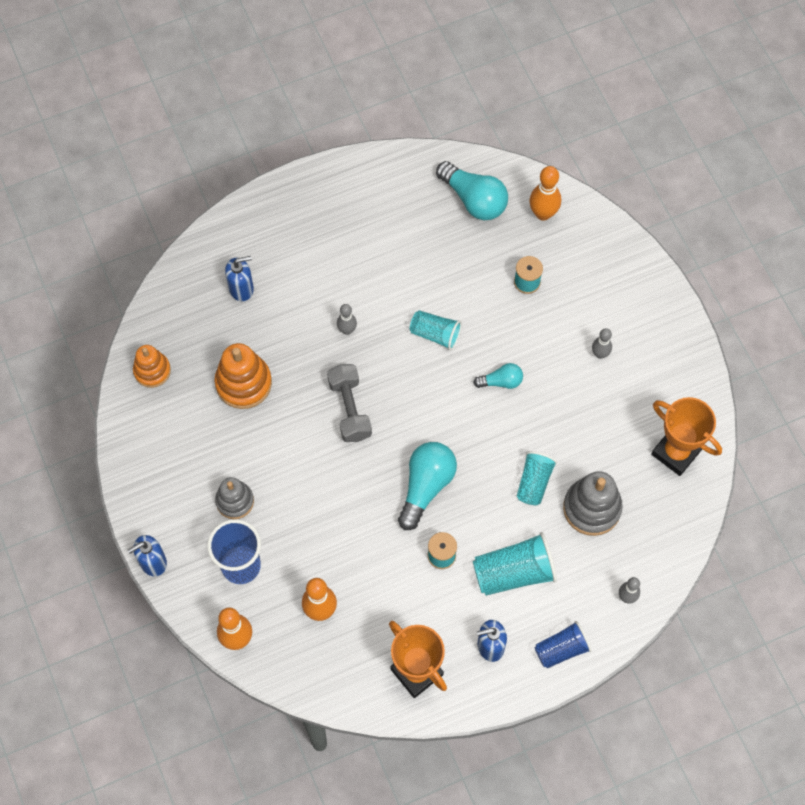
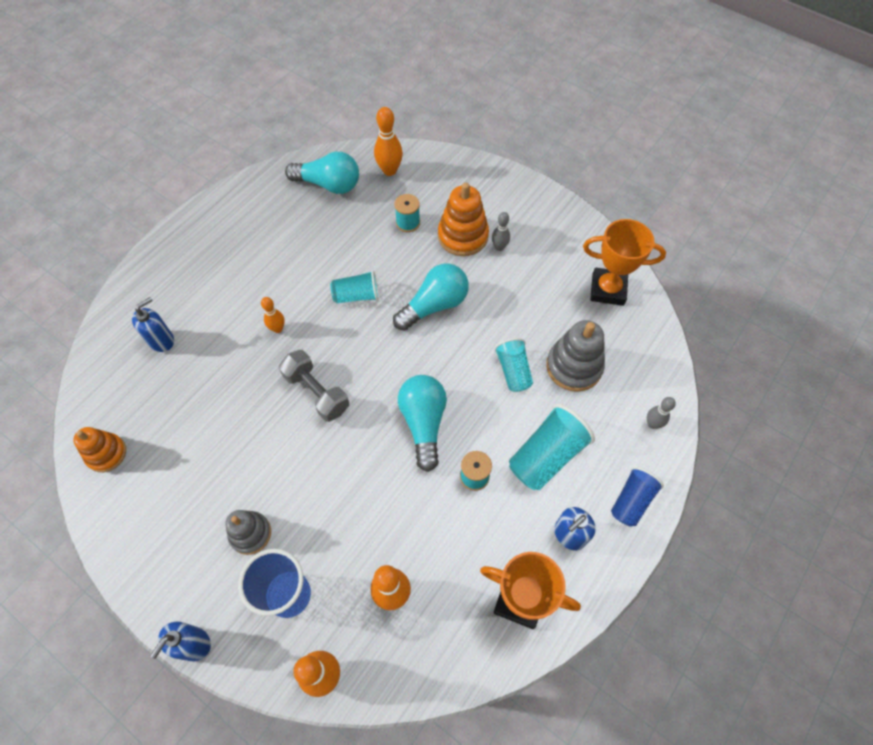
camera: 30 degrees left, 5 degrees down
orange stacking toy [214,343,272,409] -> orange stacking toy moved to [438,183,489,256]
grey bowling pin [337,304,357,335] -> orange bowling pin [261,297,285,333]
turquoise light bulb [473,363,523,389] -> turquoise light bulb [393,263,469,331], size x1.81

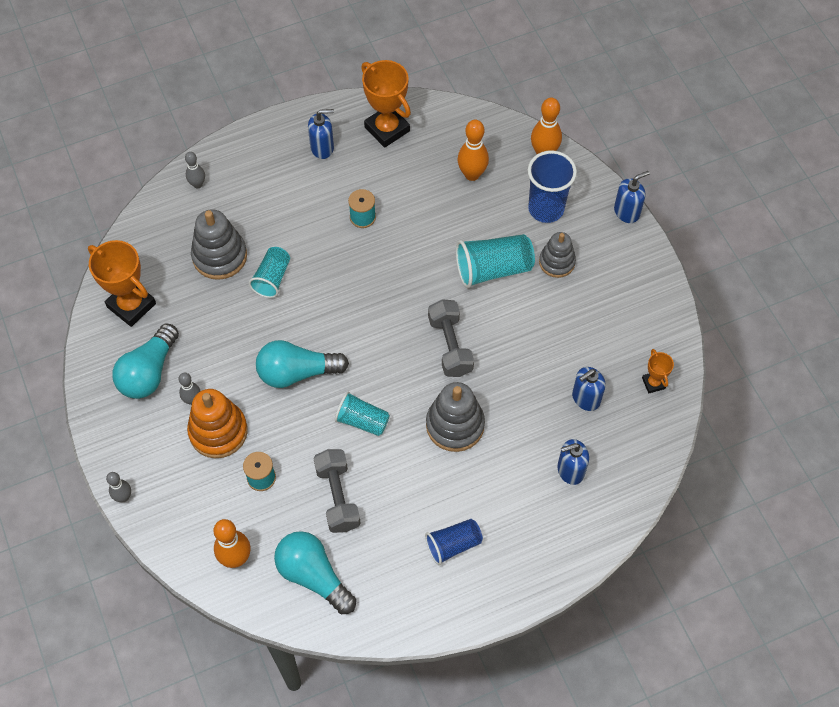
camera: 150 degrees left, 0 degrees up
orange stacking toy [73,427,126,472] -> orange trophy [642,349,674,393]
orange bowling pin [261,297,285,333] -> grey stacking toy [426,382,485,452]
turquoise light bulb [398,375,447,472] -> turquoise light bulb moved to [112,323,179,399]
turquoise cup [509,404,595,490] -> turquoise cup moved to [456,234,535,288]
blue cup [611,467,664,527] -> blue cup moved to [425,519,483,565]
none -> grey bowling pin [106,472,131,502]
none -> grey dumbbell [313,449,360,533]
none -> blue soap dispenser [572,367,606,411]

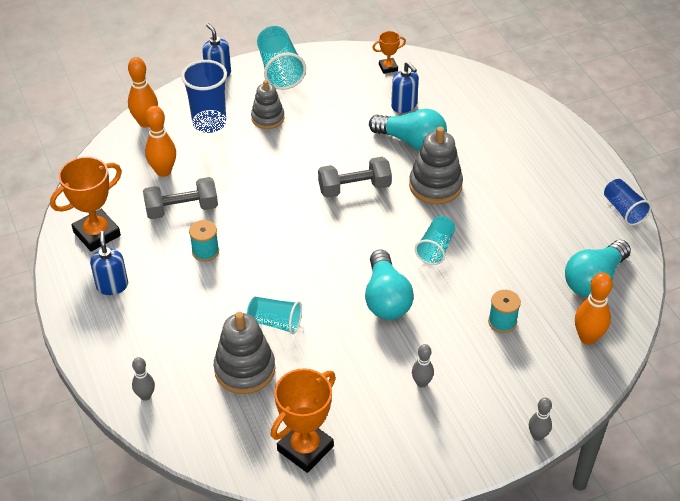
camera: 90 degrees left, 15 degrees down
turquoise light bulb [112,323,179,399] -> turquoise light bulb moved to [369,109,447,151]
orange stacking toy [187,389,248,458] -> none
grey dumbbell [313,449,360,533] -> grey dumbbell moved to [143,177,218,219]
blue cup [425,519,483,565] -> blue cup moved to [604,179,652,226]
turquoise cup [456,234,535,288] -> turquoise cup moved to [257,26,306,90]
blue soap dispenser [557,439,589,485] -> none

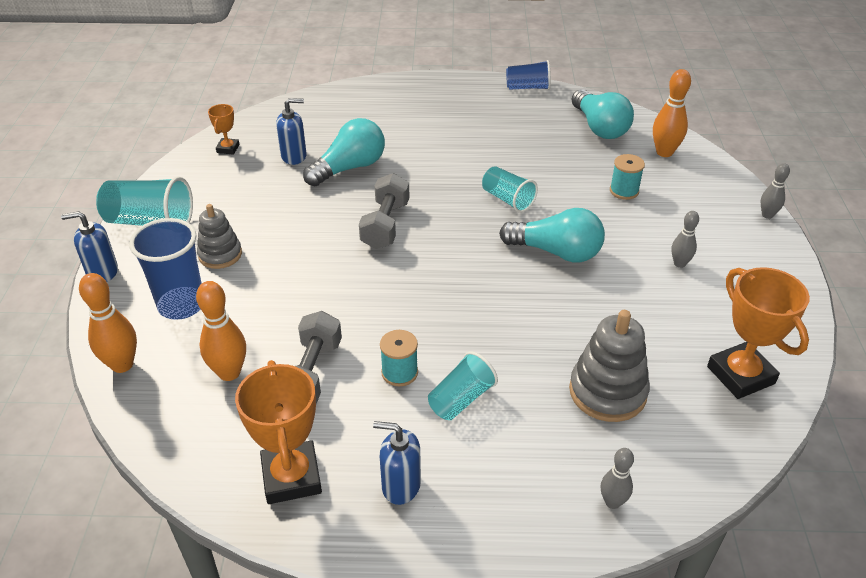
camera: 65 degrees left, 5 degrees down
turquoise cup [247,297,302,334] -> turquoise cup moved to [428,351,498,420]
grey stacking toy [409,127,463,204] -> none

